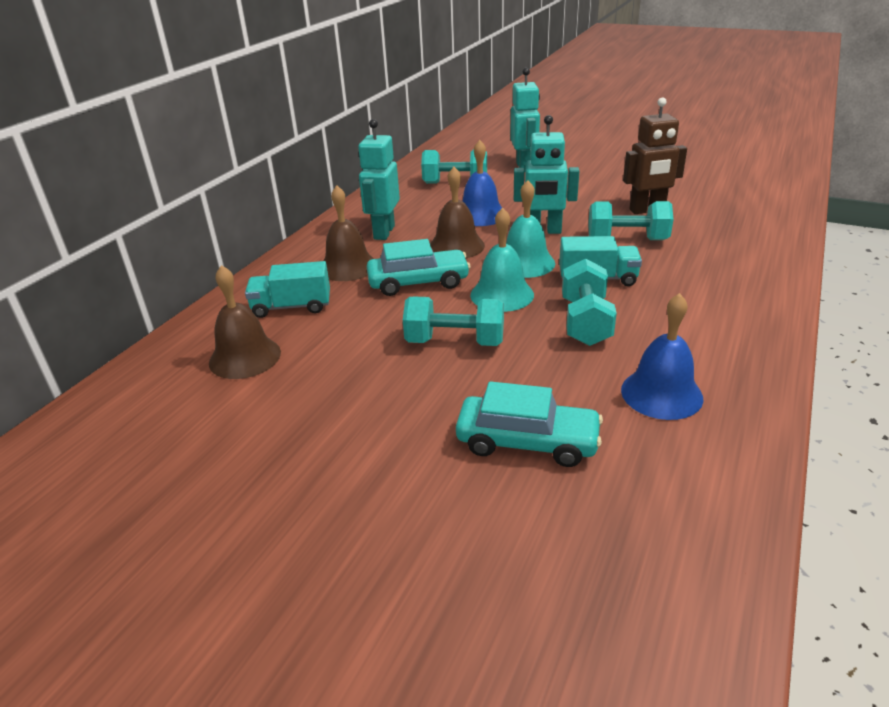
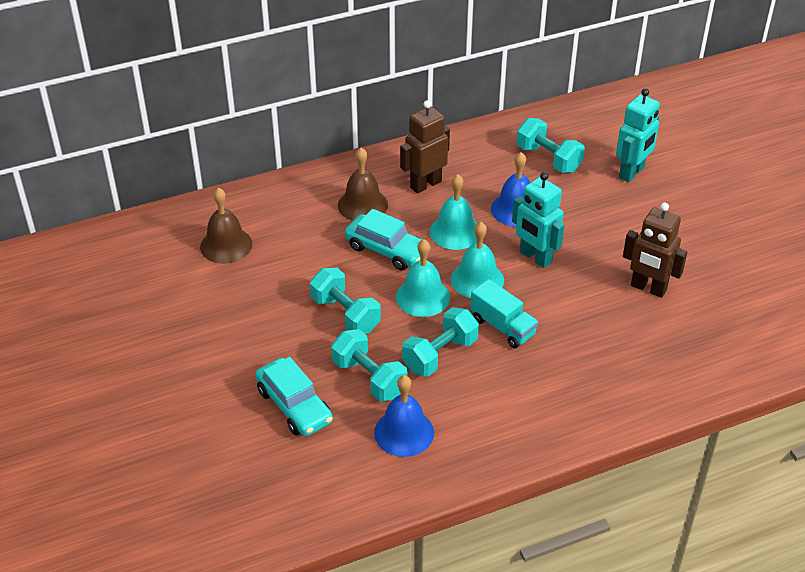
camera: 40 degrees right, 10 degrees up
turquoise truck [245,261,330,318] -> none
turquoise robot [358,119,400,240] -> brown robot [400,100,450,194]
brown bell [430,167,485,259] -> turquoise bell [430,174,477,250]
turquoise dumbbell [588,201,674,240] -> turquoise dumbbell moved to [331,329,408,402]

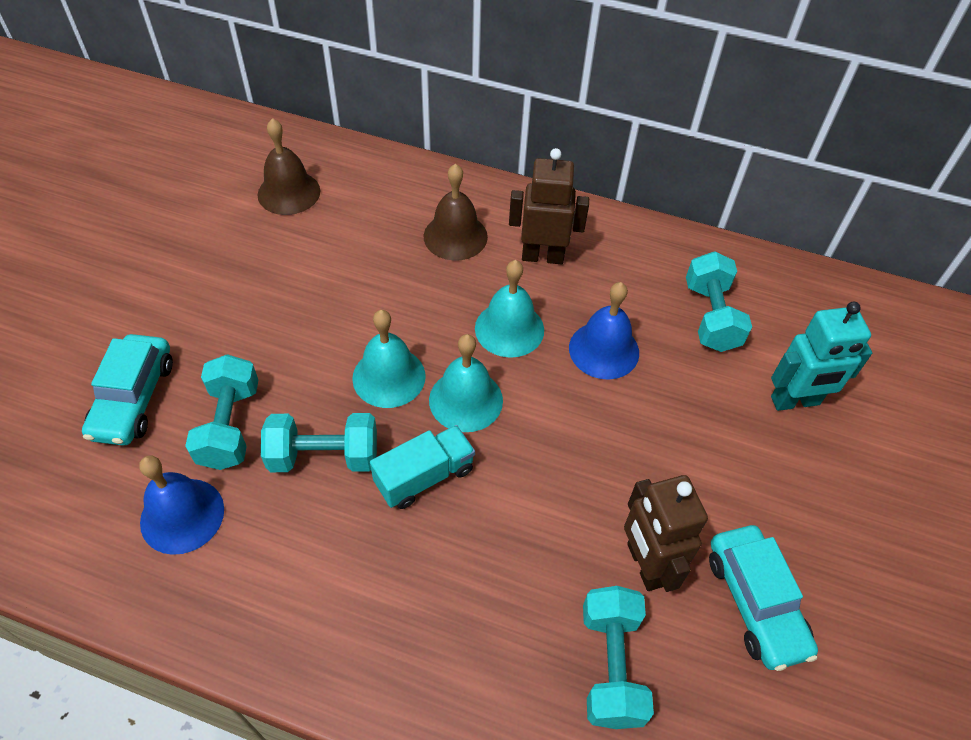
camera: 40 degrees right, 10 degrees up
turquoise dumbbell [310,268,381,334] -> turquoise dumbbell moved to [583,586,654,729]
turquoise car [345,209,431,271] -> turquoise car moved to [709,525,818,671]
turquoise truck [470,279,538,348] -> turquoise truck turned 120 degrees counterclockwise [370,425,475,509]
turquoise robot [512,172,564,268] -> none

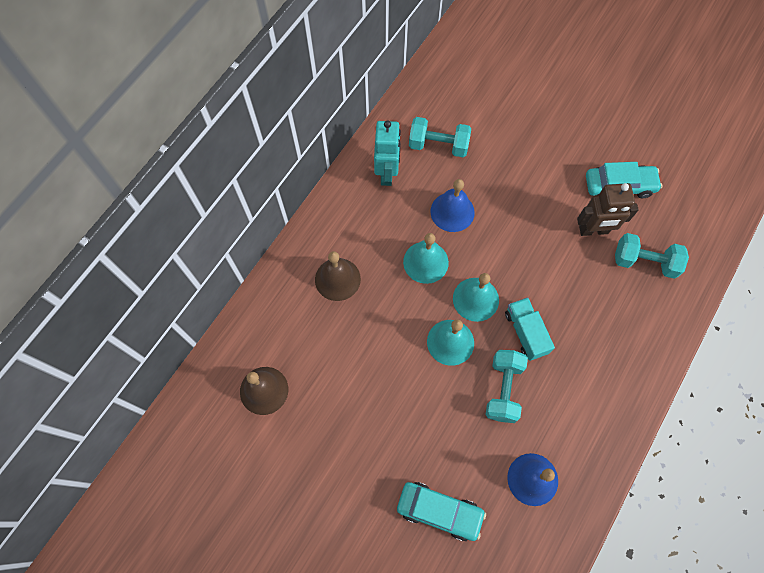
camera: 75 degrees left, 15 degrees up
turquoise dumbbell [185,354,258,470] -> none
brown robot [509,148,589,264] -> none
turquoise robot [771,302,872,411] -> turquoise robot moved to [374,120,401,186]

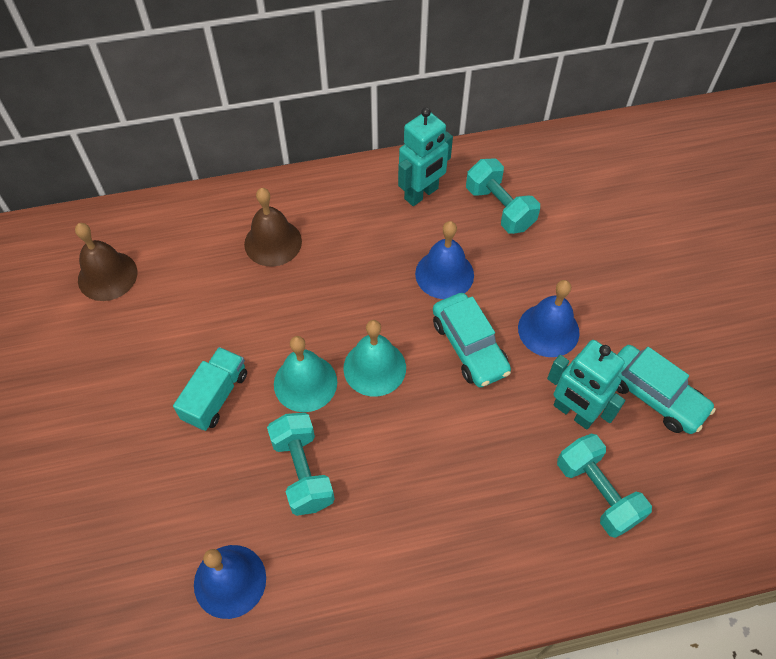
camera: 45 degrees right, 10 degrees down
turquoise car [397,482,486,541] -> turquoise car moved to [433,293,511,387]
turquoise bell [403,233,449,284] -> none
turquoise dumbbell [486,350,528,423] -> turquoise dumbbell turned 75 degrees counterclockwise [267,413,335,516]
turquoise truck [505,298,555,361] -> turquoise truck moved to [173,347,247,431]
brown robot [577,183,639,236] -> turquoise robot [547,340,625,429]
none -> blue bell [518,280,580,357]

